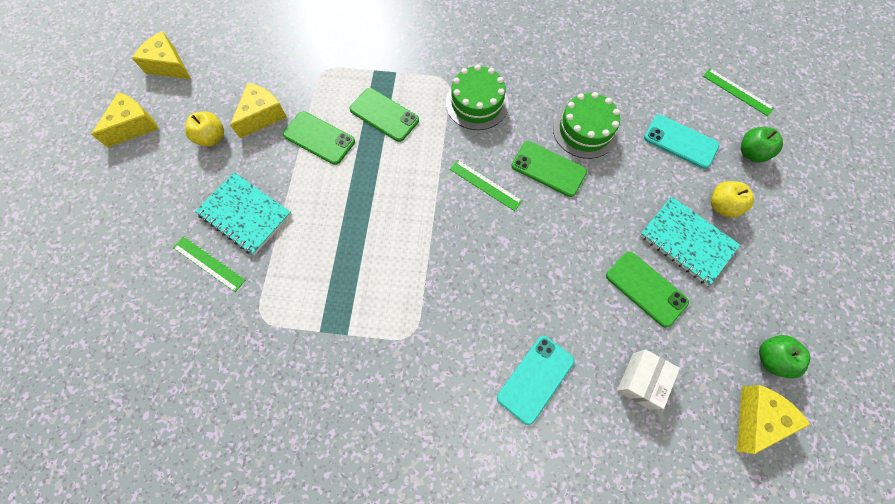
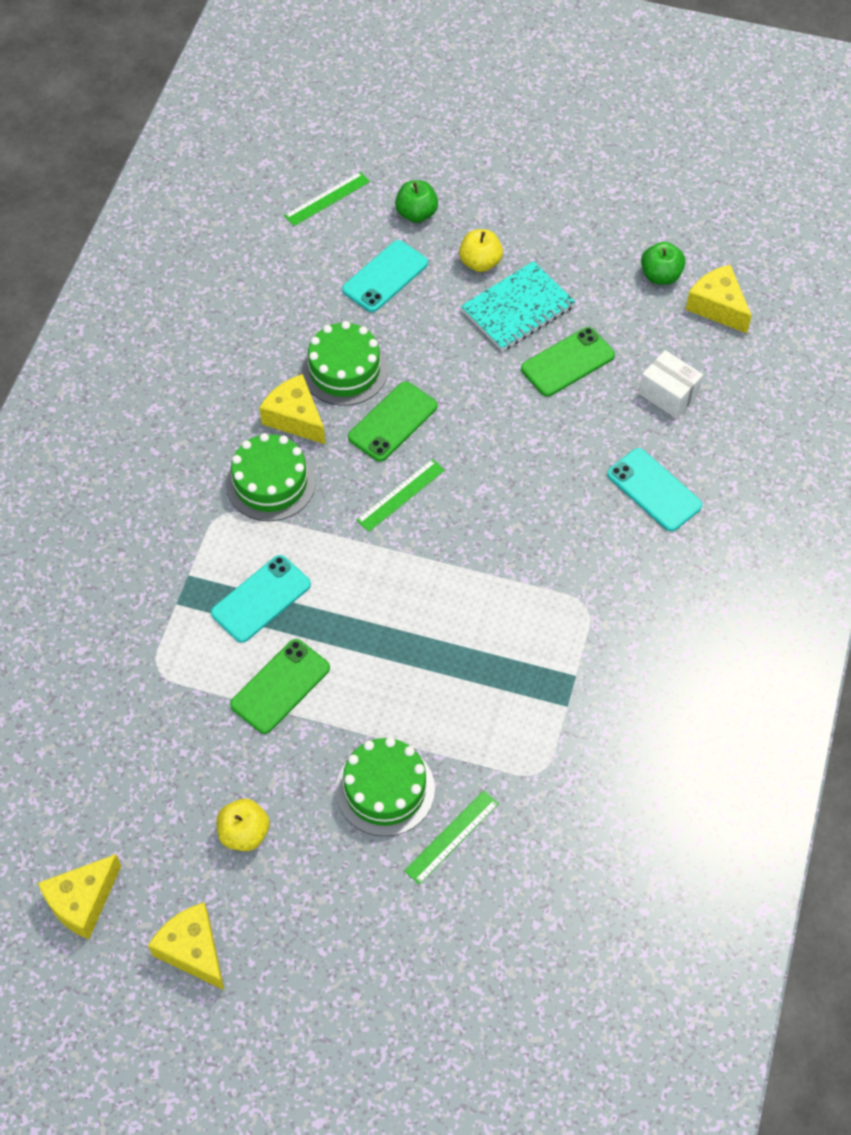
camera: 80 degrees left, 10 degrees down
turquoise notebook [195,172,291,255] -> green cake [336,737,435,837]
yellow cheese [230,83,287,138] -> yellow cheese moved to [259,374,326,444]
green phone [349,88,419,142] -> turquoise phone [211,555,311,643]

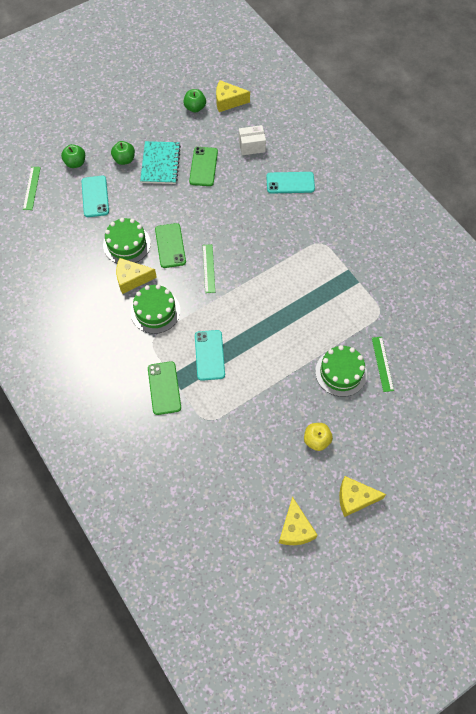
camera: 50 degrees left, 5 degrees up
green phone [230,639,330,734] -> green phone moved to [148,361,181,415]
yellow apple [459,229,503,272] -> green apple [111,141,135,165]

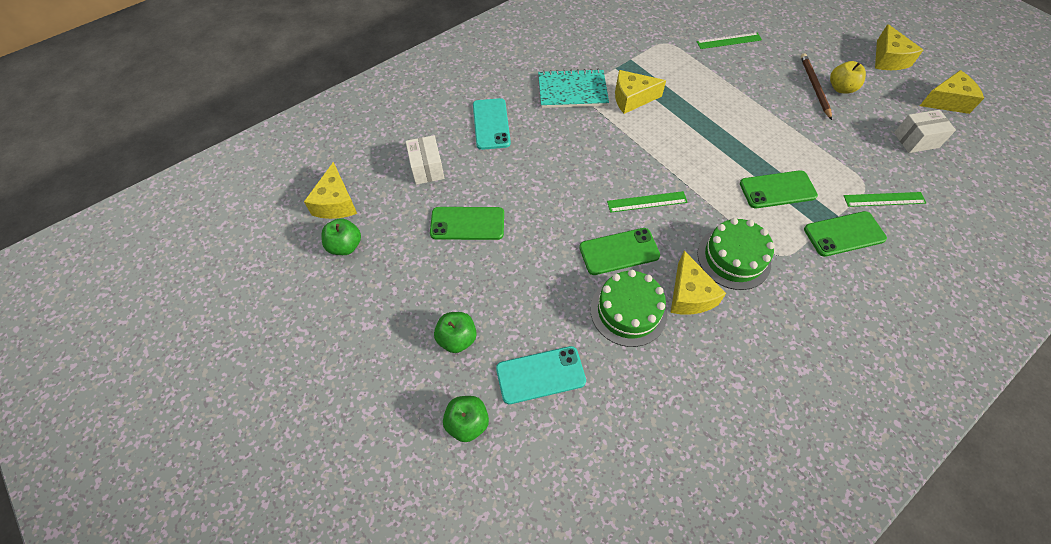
camera: 95 degrees left, 5 degrees down
green ruler [23,167,41,210] -> green ruler moved to [844,192,926,207]
turquoise notebook [140,141,181,184] -> turquoise notebook moved to [538,69,609,108]
turquoise phone [195,330,225,381] -> green phone [740,170,818,208]
green cake [315,345,367,397] -> none
none -> yellow cheese [615,70,666,114]
none -> brown pencil [800,53,832,120]
none -> white box [894,110,956,153]

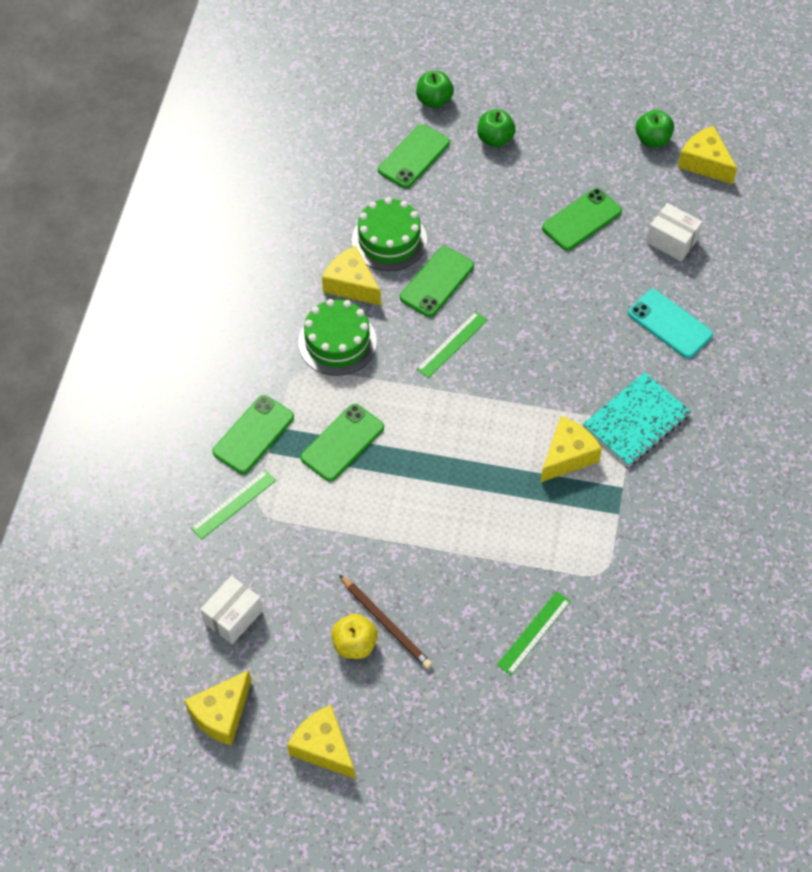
camera: 140 degrees right, 0 degrees up
turquoise phone [496,346,586,404] -> green phone [378,124,450,188]

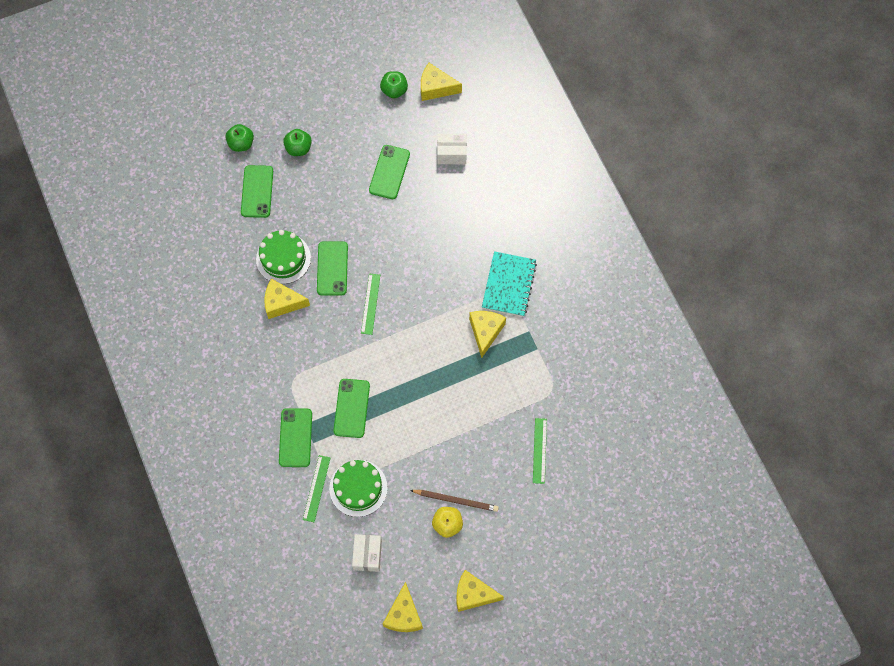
camera: 35 degrees left, 10 degrees up
green cake [298,299,377,376] -> green cake moved to [329,460,388,517]
turquoise phone [628,289,713,359] -> none

